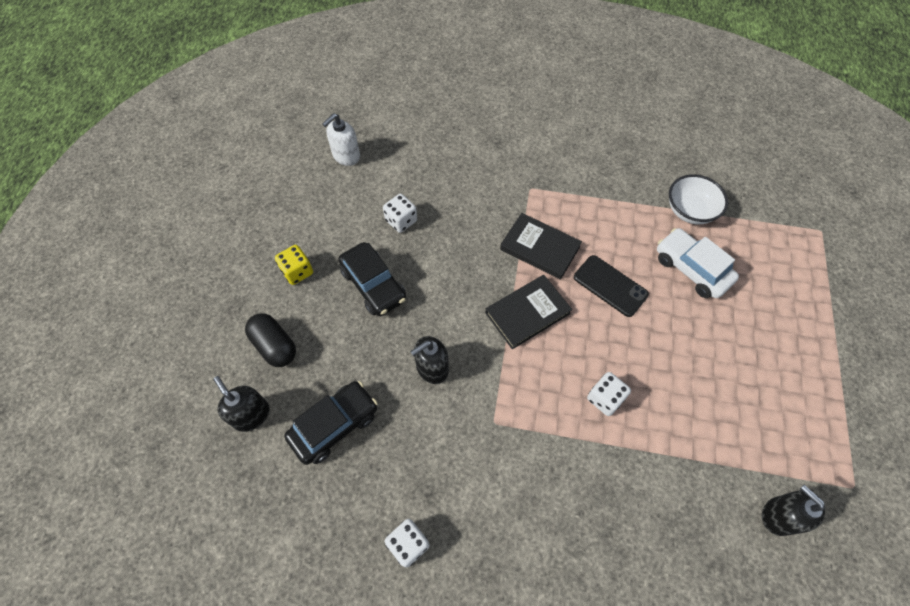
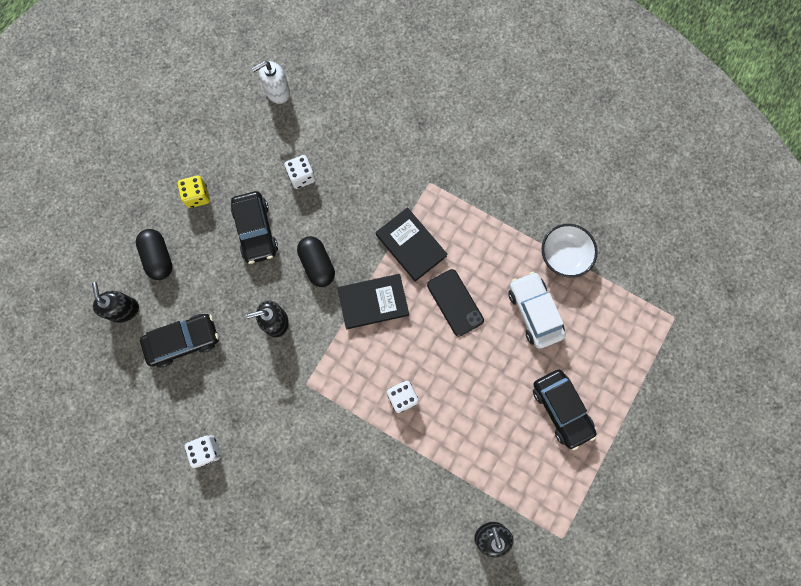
camera: 20 degrees right, 15 degrees up
none -> black capsule [297,236,335,287]
none -> black car [533,370,596,450]

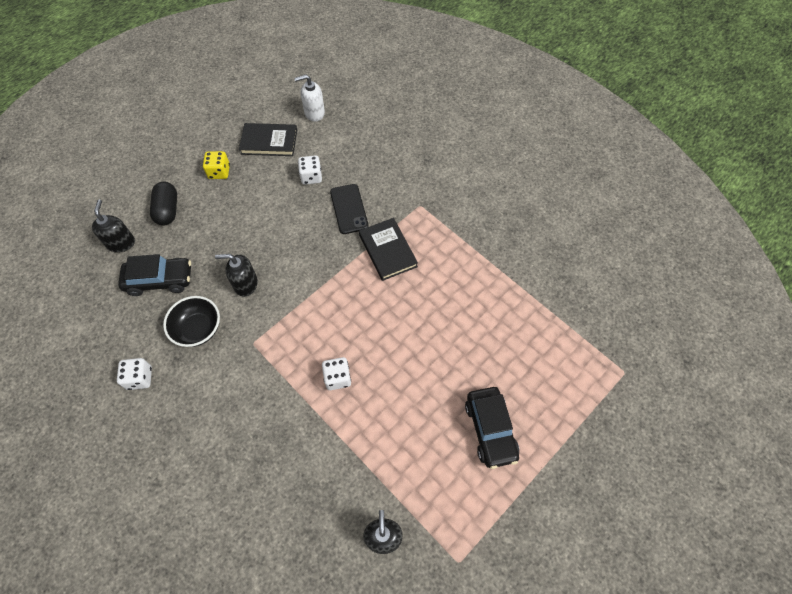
camera: 15 degrees right, 15 degrees down
black car [231,191,278,264] -> none
black capsule [297,236,335,287] -> none
black book [337,274,409,329] -> black book moved to [239,123,297,156]
black phone [427,269,484,337] -> black phone moved to [330,184,369,234]
white car [508,272,565,349] -> none
white bowl [542,224,598,278] -> none
none -> black bowl [163,296,220,347]

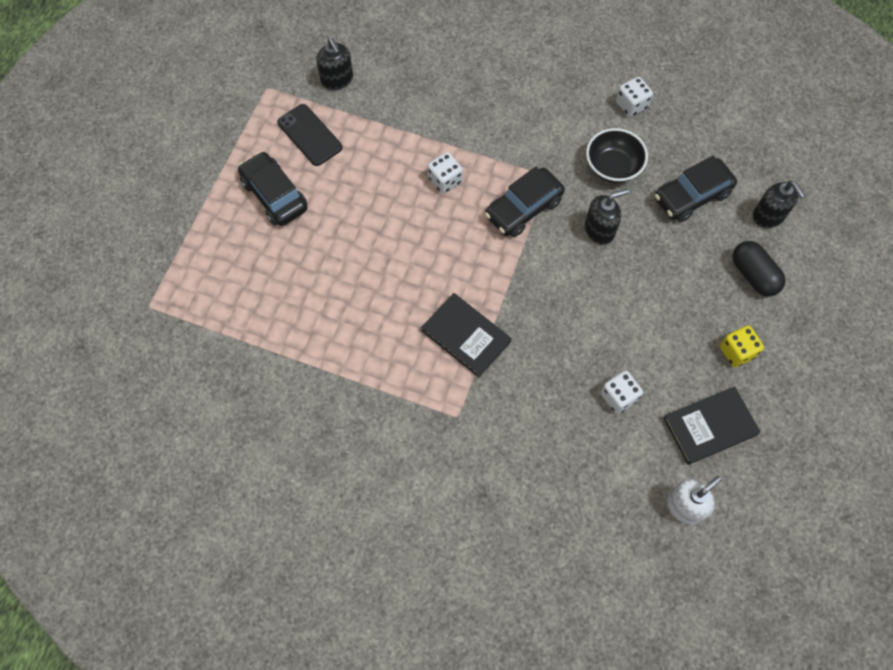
camera: 155 degrees right, 5 degrees up
black phone [330,184,369,234] -> black phone moved to [277,104,343,166]
none -> black car [485,166,565,237]

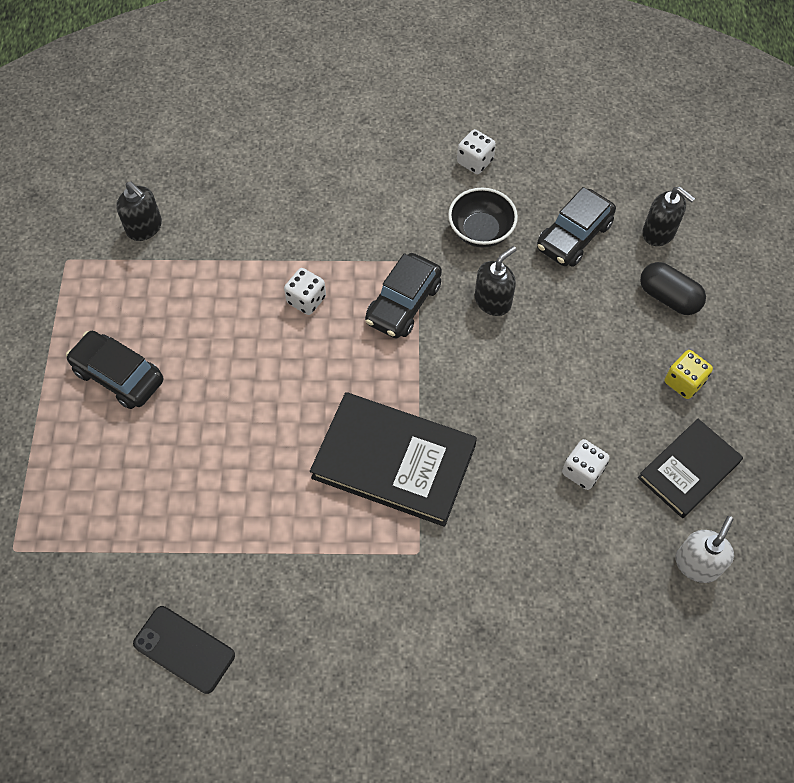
camera: 20 degrees left, 5 degrees down
black phone [277,104,343,166] -> black phone moved to [133,606,235,694]
black book [421,293,512,377] -> black book [310,392,477,527], size x1.60

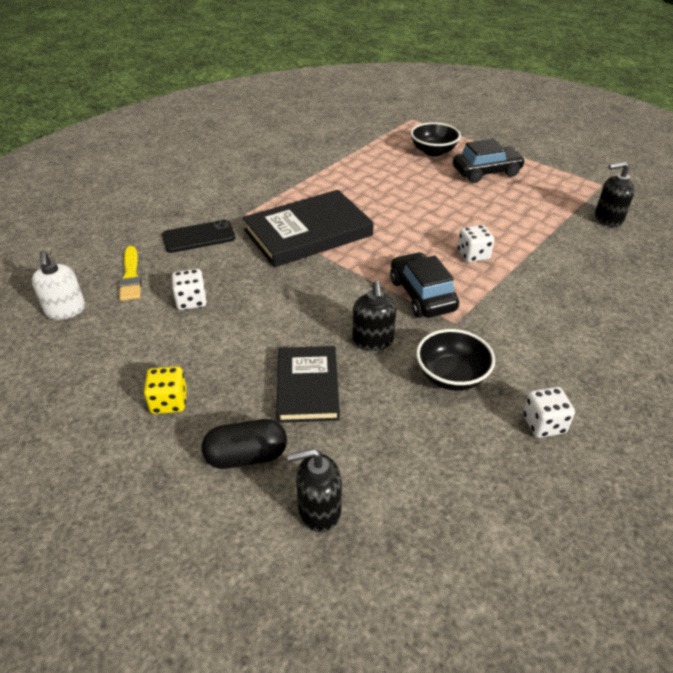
camera: 130 degrees right, 20 degrees down
black phone [133,606,235,694] -> black phone moved to [162,219,235,253]
black car [537,187,616,267] -> none
black book [638,419,743,518] -> black book moved to [276,346,340,423]
none -> yellow brush [119,246,141,301]
none -> black bowl [410,122,461,157]

